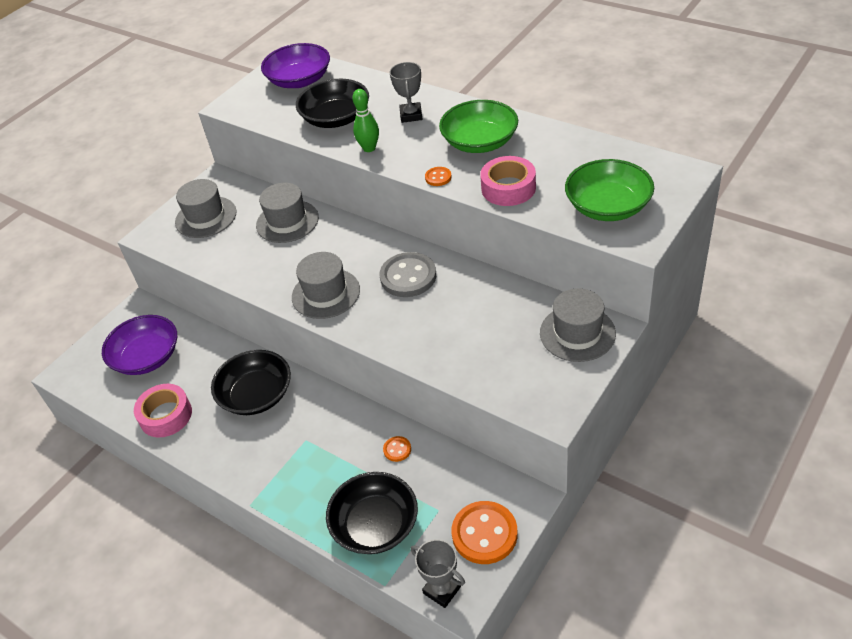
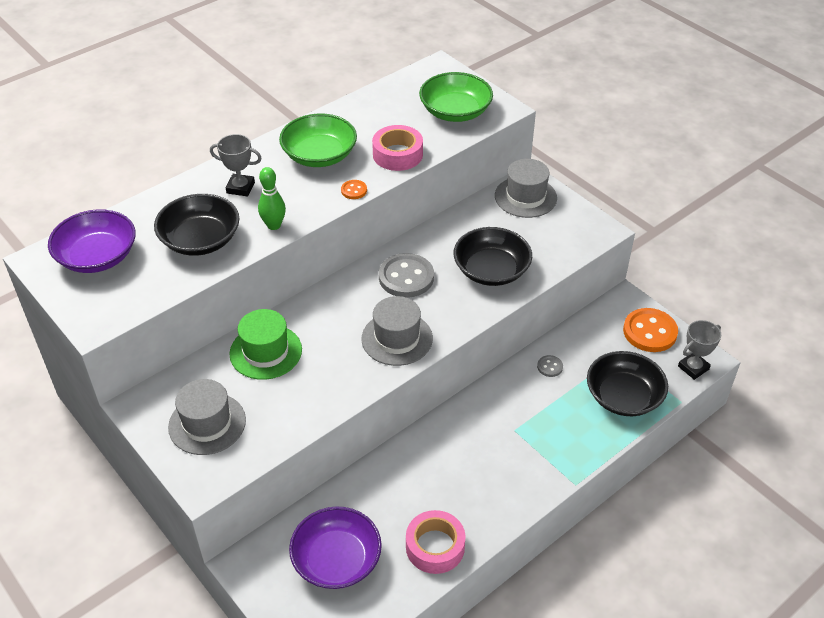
camera: 80 degrees left, 0 degrees up
black bowl [211,350,291,415] -> black bowl moved to [454,227,532,286]
grey hat [256,183,319,243] -> green hat [229,309,302,380]
orange button [383,436,411,462] -> grey button [537,355,563,377]

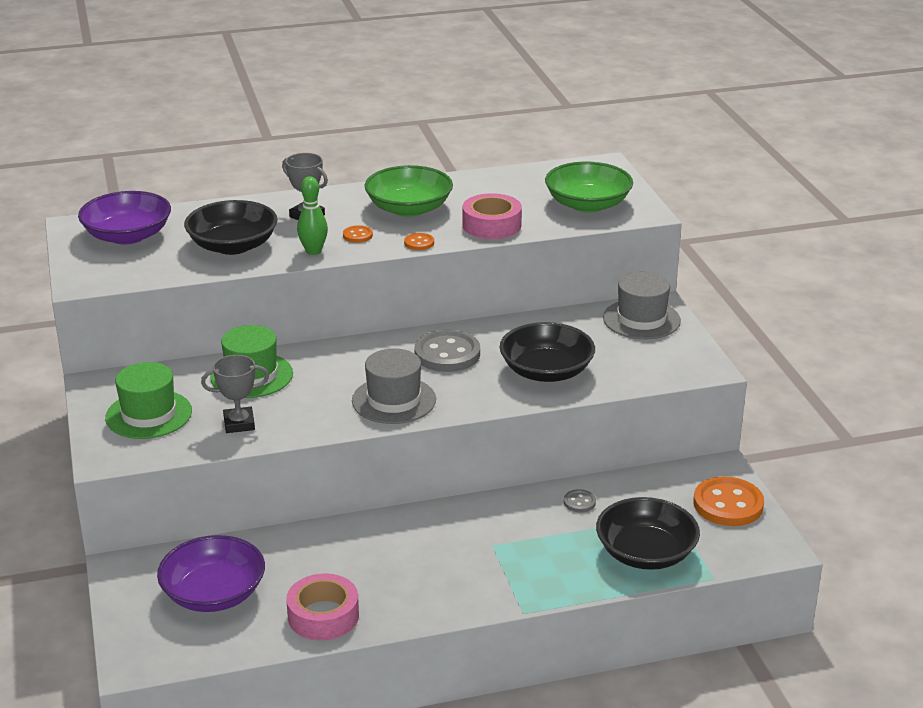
camera: 25 degrees right, 15 degrees down
grey hat [168,379,246,455] -> green hat [105,362,192,439]
grey trophy [678,320,721,380] -> grey trophy moved to [201,355,269,433]
none -> orange button [343,225,373,243]

